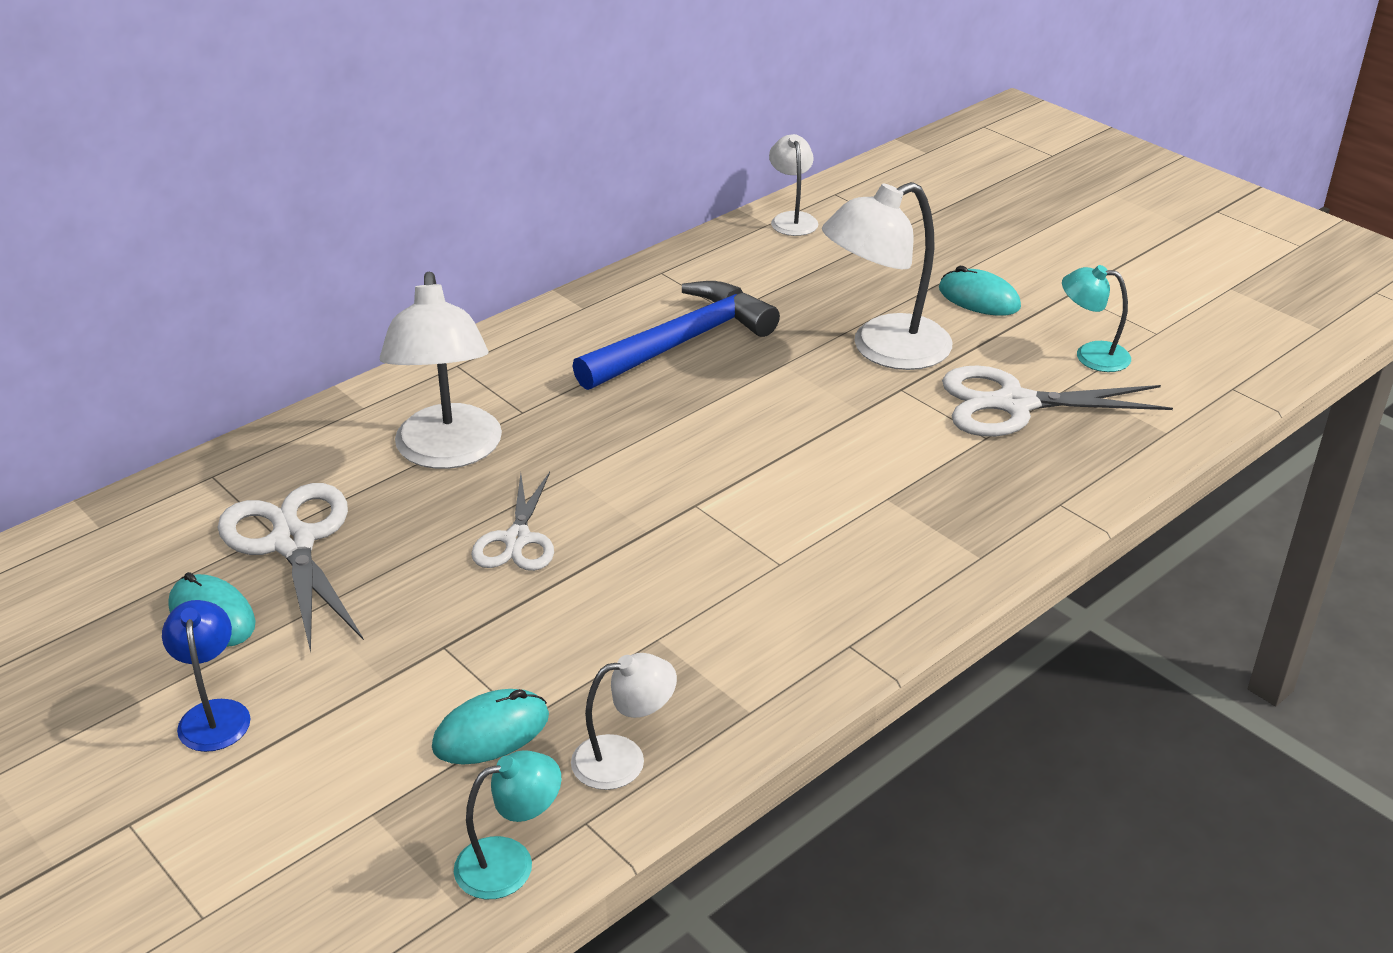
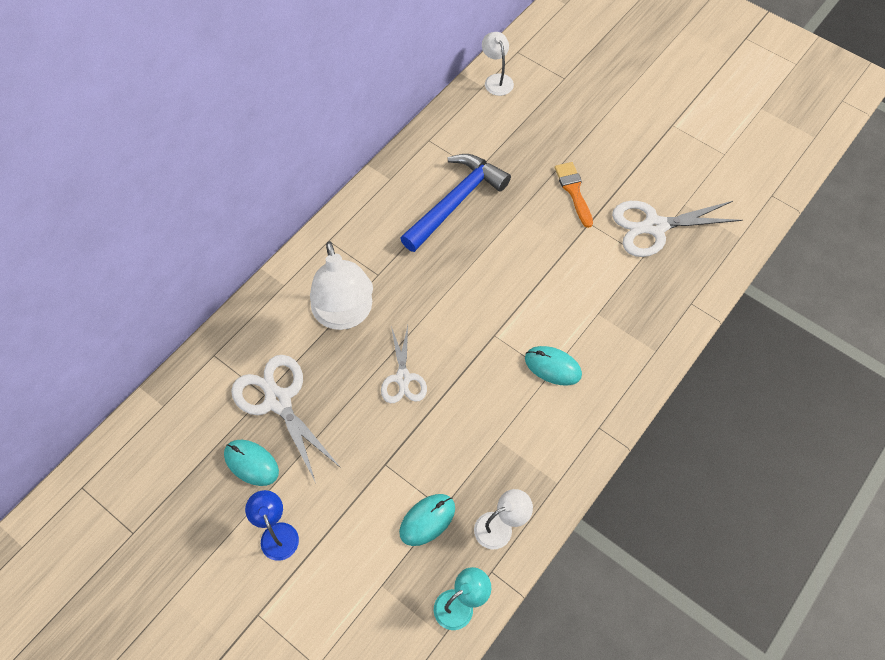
camera: 10 degrees left, 25 degrees up
white lamp [822,182,952,370] -> orange brush [555,162,593,228]
turquoise mouse [939,266,1021,316] -> turquoise mouse moved to [525,346,582,386]
turquoise lamp [1062,265,1131,372] -> none

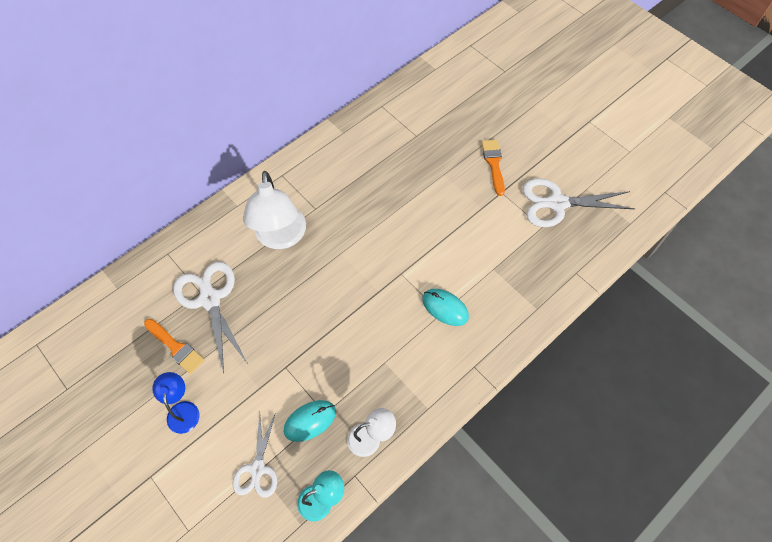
camera: 10 degrees right, 0 degrees up
turquoise mouse [224,440,279,486] -> orange brush [144,319,205,374]
white scissors [381,325,427,403] -> white scissors moved to [232,412,277,498]
blue hammer [400,154,511,252] -> none
white lamp [482,32,514,96] -> none

